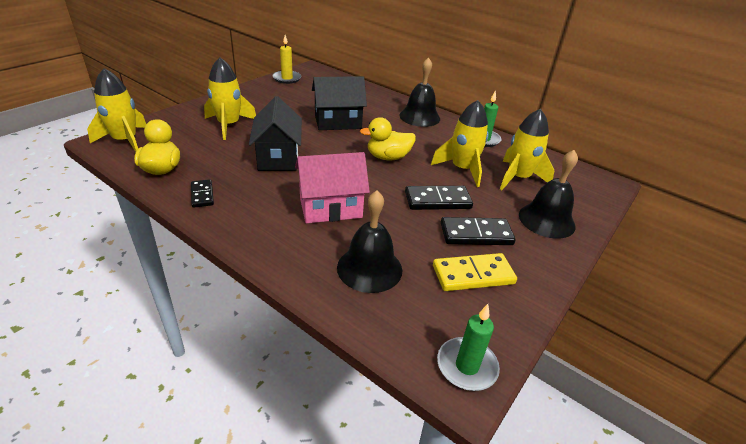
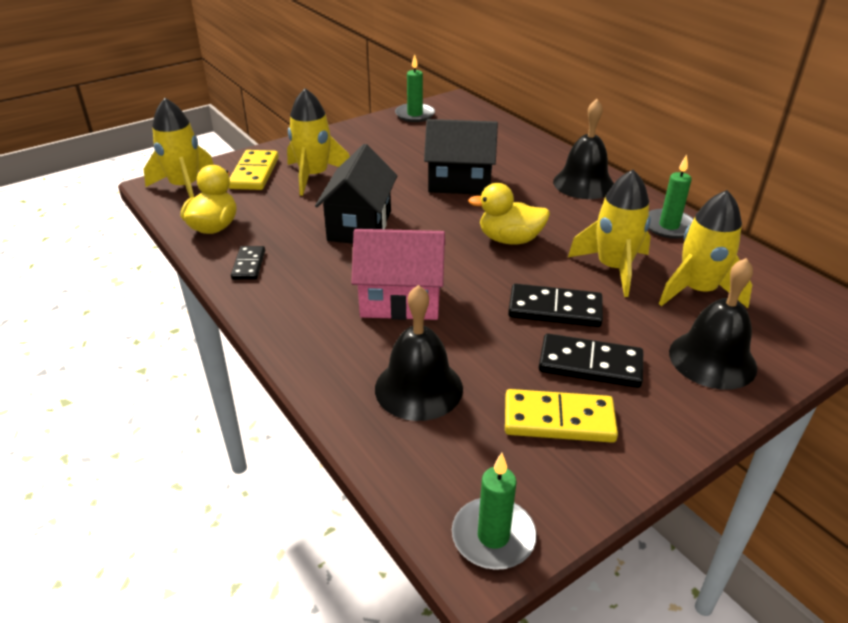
camera: 20 degrees right, 0 degrees up
yellow candle [272,35,302,84] -> green candle [395,54,435,122]
none -> yellow domino [229,150,279,190]

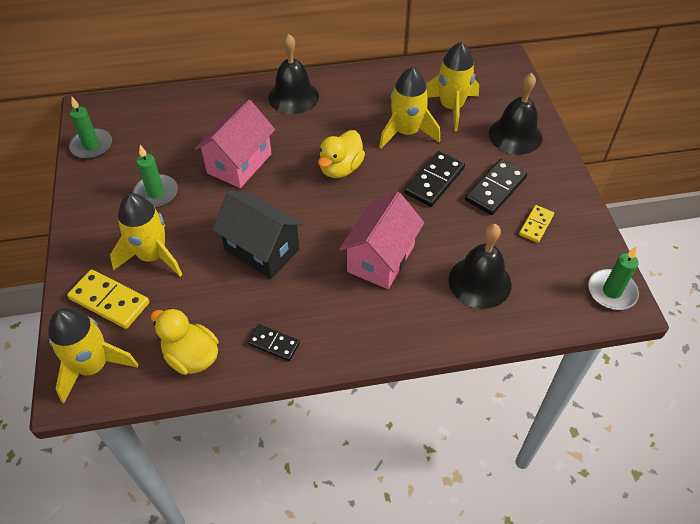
camera: 65 degrees left, 15 degrees up
black house [424,119,498,195] -> pink house [194,100,275,188]
yellow domino [505,389,618,443] -> yellow domino [519,205,554,243], size x0.61
green candle [649,155,693,239] -> green candle moved to [133,145,178,208]

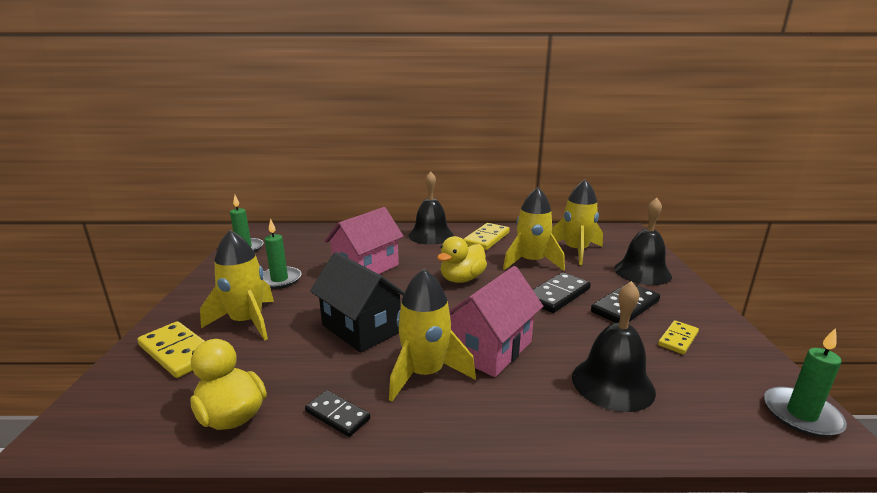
camera: 10 degrees right, 30 degrees down
yellow rocket [48,308,138,403] -> yellow rocket moved to [389,269,476,402]
none -> yellow domino [463,223,510,250]

